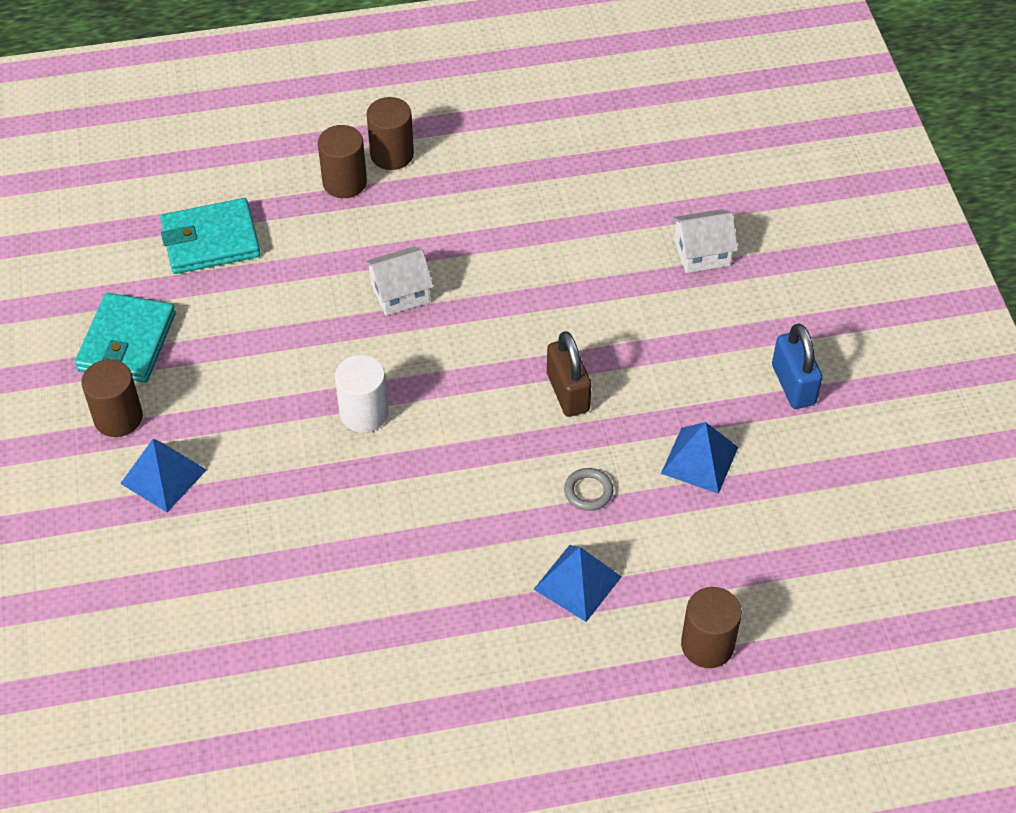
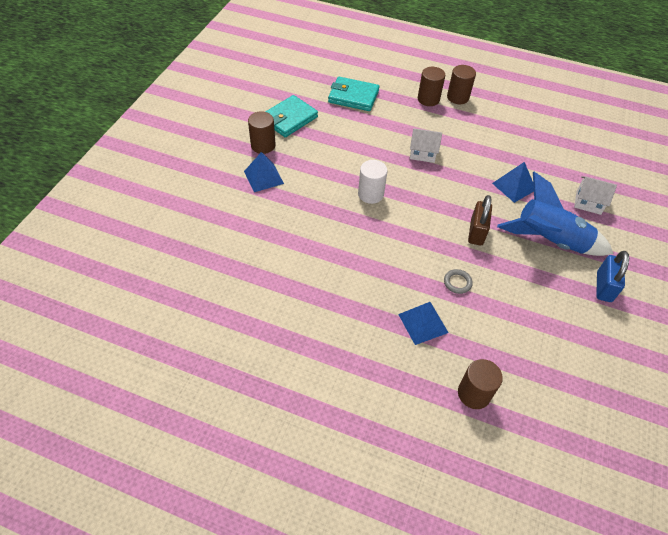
camera: 30 degrees right, 0 degrees up
blue pyramid [661,422,738,494] -> blue pyramid moved to [492,162,534,203]
none -> blue rocket [497,172,614,256]

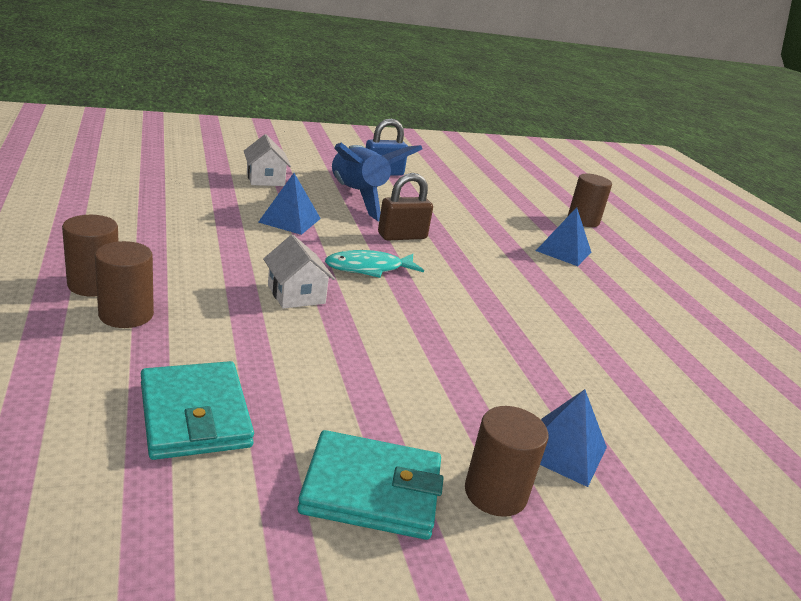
camera: 130 degrees left, 25 degrees down
white cylinder [358,160,388,204] -> none
grey ring [444,269,473,294] -> none
none -> turquoise fish [325,250,424,278]

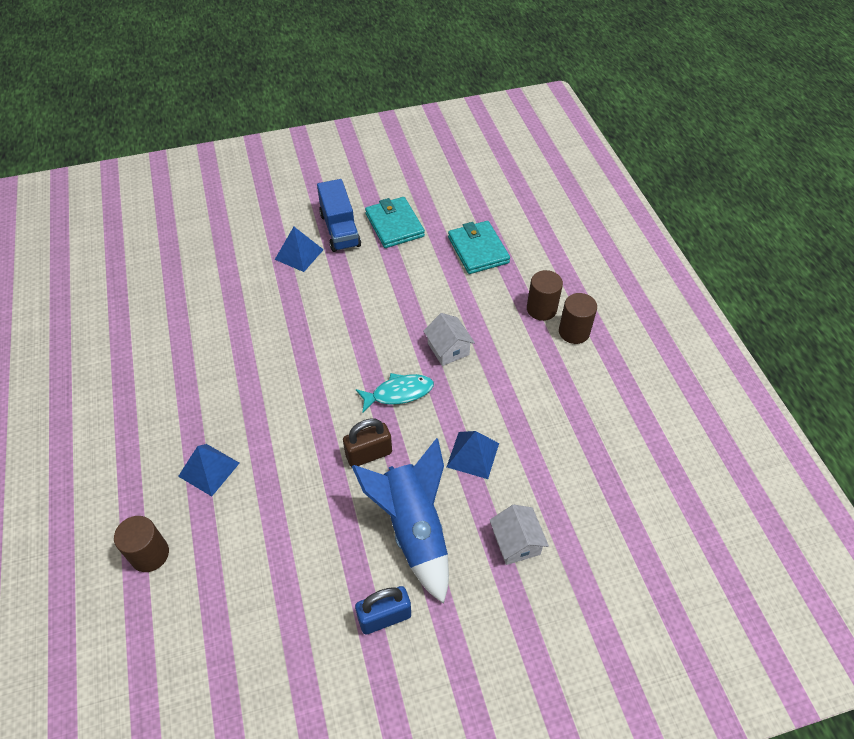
camera: 175 degrees left, 25 degrees up
turquoise wallet [297,430,443,540] -> turquoise wallet turned 60 degrees clockwise [365,197,425,248]
brown cylinder [465,406,548,517] -> blue truck [317,179,361,252]

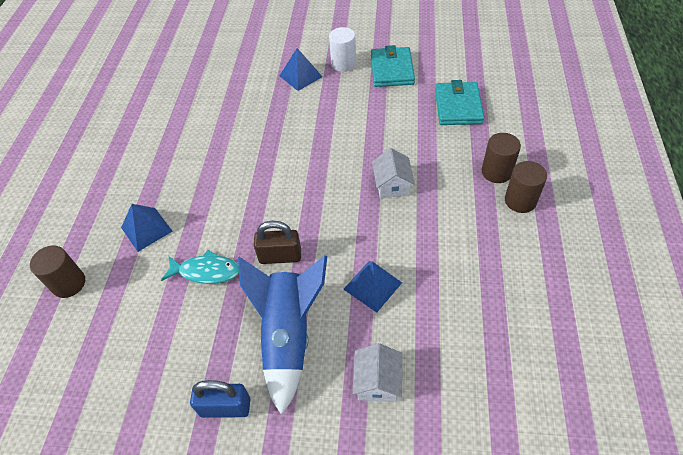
camera: 25 degrees right, 0 degrees up
blue truck [317,179,361,252] -> white cylinder [329,27,356,72]
turquoise fish [356,373,434,413] -> turquoise fish moved to [161,250,239,284]

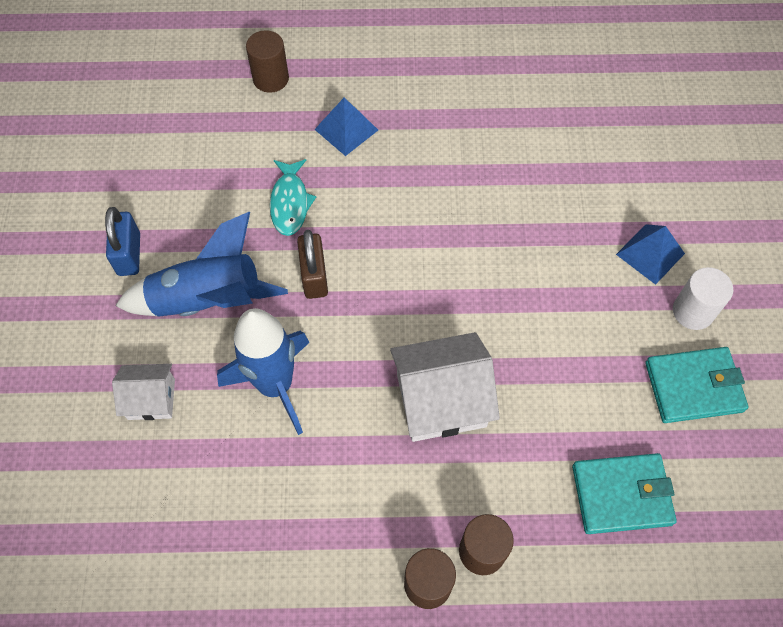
camera: 80 degrees right, 10 degrees up
blue pyramid [343,261,402,313] -> blue rocket [217,308,310,435]
white house [372,148,415,198] -> white house [390,332,500,442], size x1.73

